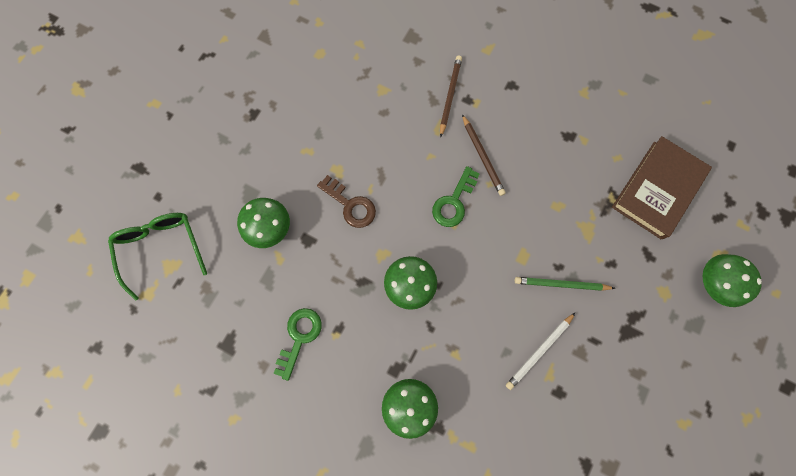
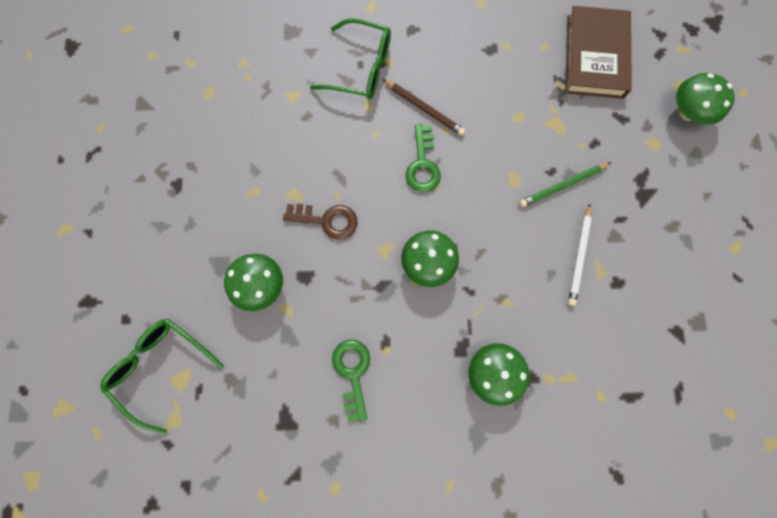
camera: 30 degrees left, 0 degrees up
brown pencil [440,55,462,138] -> green glasses [310,18,391,100]

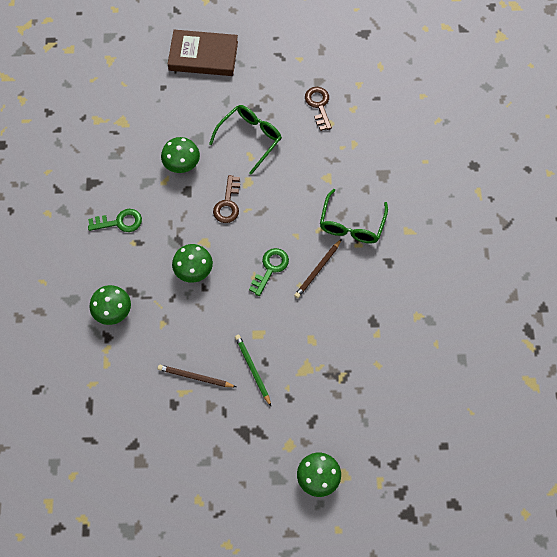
camera: 90 degrees right, 10 degrees down
green glasses [100,318,224,434] -> green glasses moved to [209,105,282,175]
green key [406,124,441,192] -> green key turned 120 degrees clockwise [249,248,289,296]
brown book [565,6,632,99] -> brown book moved to [168,30,238,76]
white pencil [568,204,592,306] -> brown pencil [158,365,236,387]
none -> brown key [305,87,332,131]

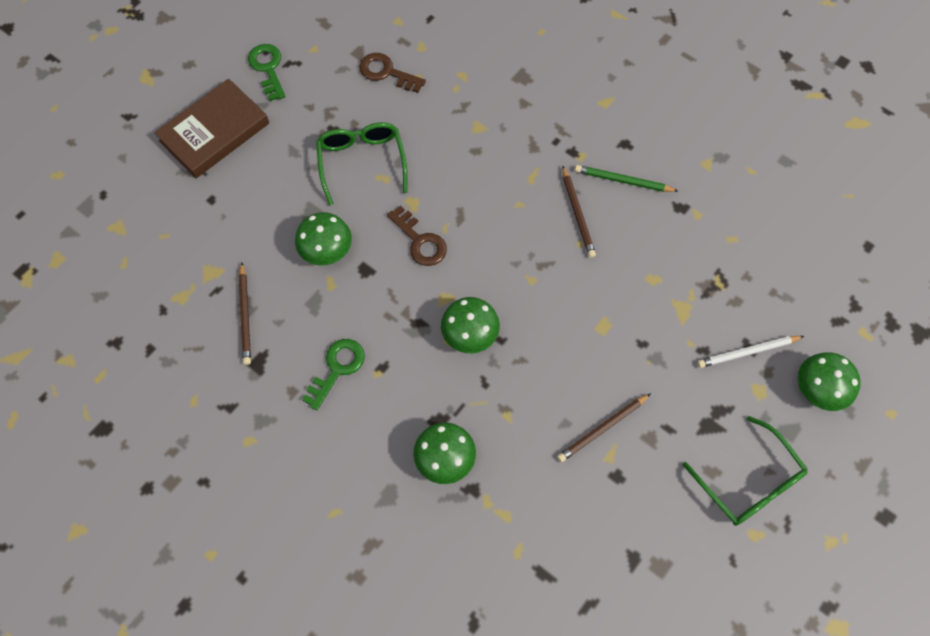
camera: 50 degrees left, 0 degrees up
green pencil [235,335,271,406] -> green pencil moved to [575,165,678,192]
green key [249,248,289,296] -> green key moved to [248,44,286,101]
green glasses [320,189,388,243] -> green glasses moved to [683,416,808,526]
none -> brown pencil [239,263,251,365]
none -> white pencil [697,336,804,368]

